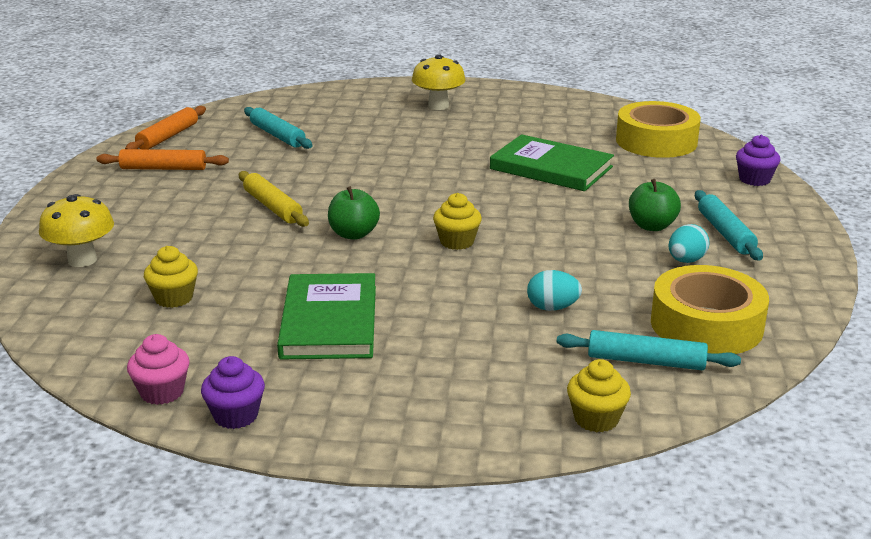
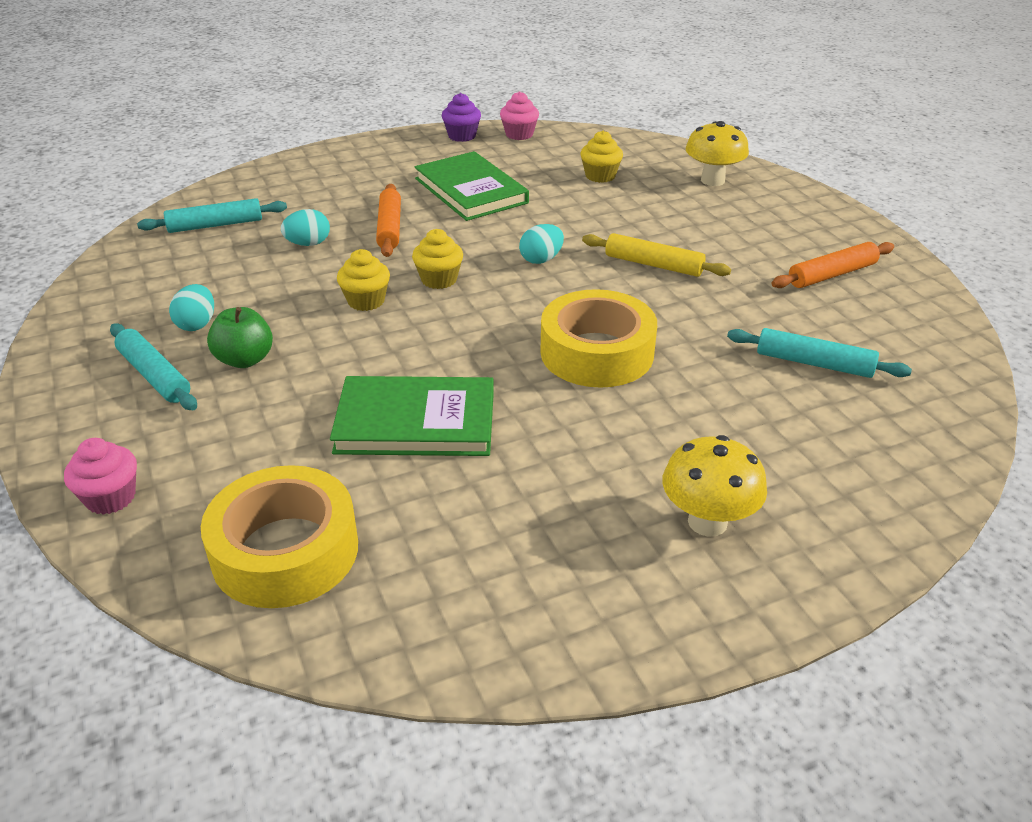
camera: 150 degrees right, 10 degrees up
orange rolling pin [125,106,206,149] -> orange rolling pin moved to [376,184,401,257]
green apple [328,186,380,240] -> turquoise egg [519,224,564,264]
yellow cupcake [567,359,631,432] -> yellow cupcake moved to [337,249,390,311]
yellow tape [651,265,769,354] -> yellow tape moved to [540,289,657,388]
purple cupcake [736,135,781,186] -> pink cupcake [64,438,137,515]

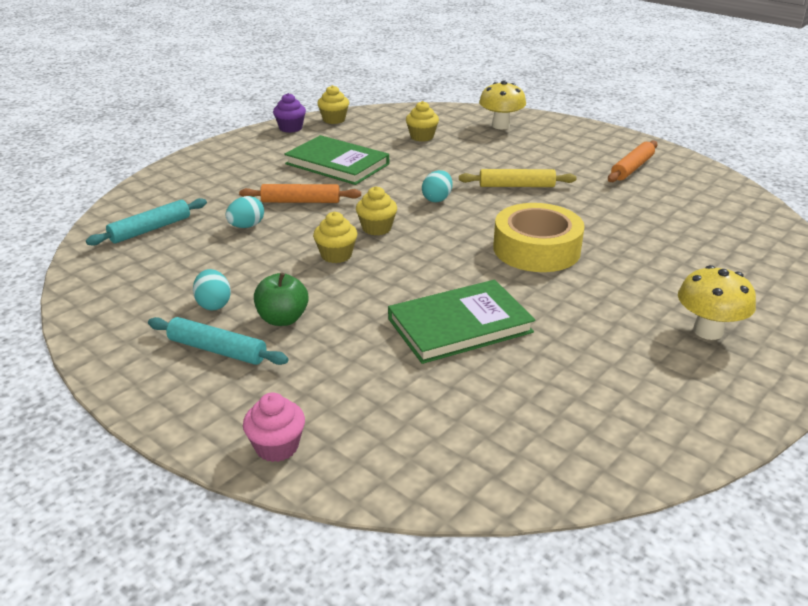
camera: 25 degrees left, 5 degrees down
yellow tape [201,465,358,608] -> none
orange rolling pin [376,184,401,257] -> orange rolling pin turned 60 degrees counterclockwise [239,184,361,203]
pink cupcake [500,91,539,140] -> yellow cupcake [317,85,349,124]
turquoise rolling pin [727,328,912,378] -> none

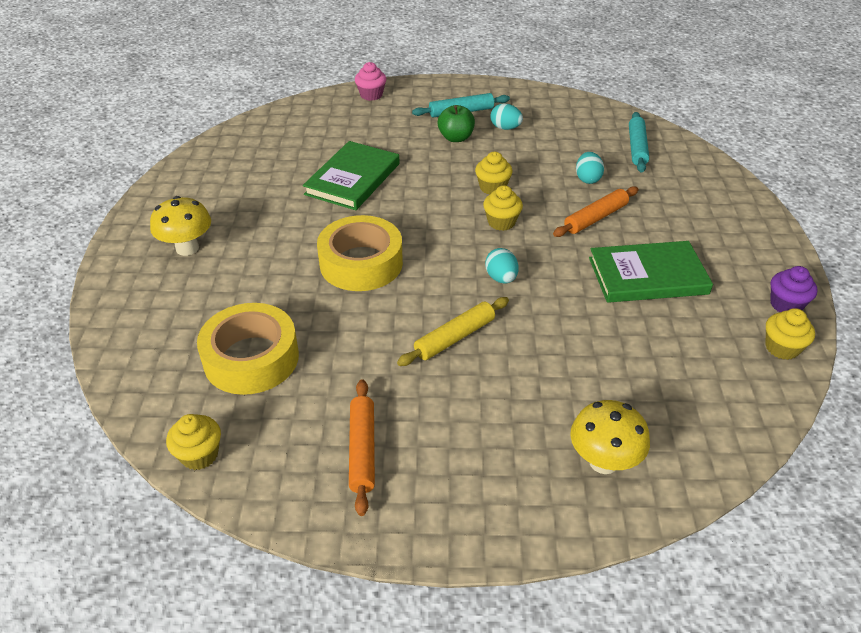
camera: 140 degrees right, 10 degrees up
yellow cupcake [406,101,439,142] -> yellow cupcake moved to [166,414,221,470]
none -> yellow tape [197,303,299,395]

